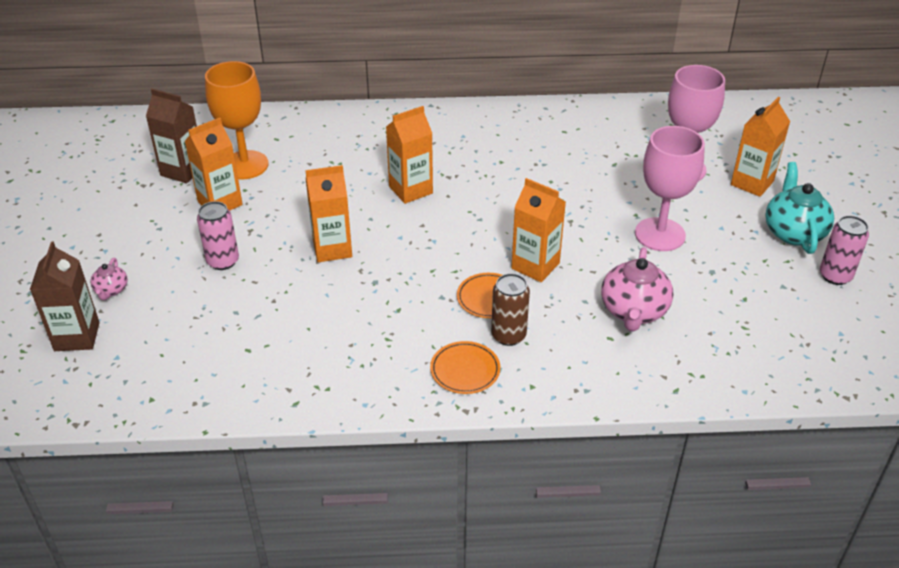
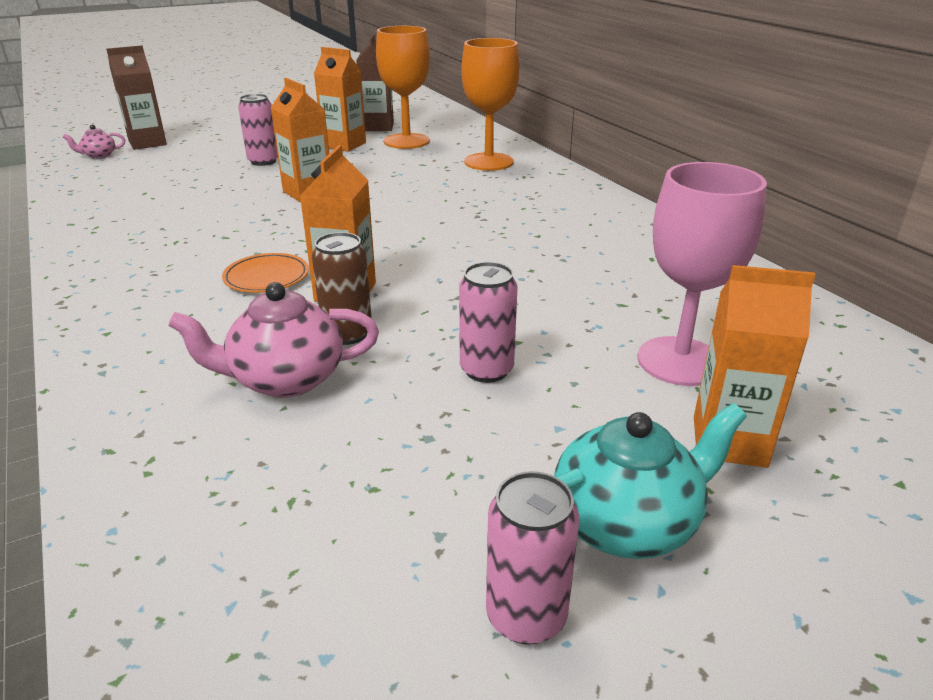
camera: 65 degrees right, 10 degrees down
pink teapot [90,258,128,300] -> pink teapot moved to [63,124,125,158]
orange carton [386,106,433,204] -> none
orange plate [430,341,500,394] -> none
brown can [491,273,530,346] -> brown can moved to [312,232,372,345]
pink goblet [635,126,705,251] -> pink can [459,262,517,383]
none -> orange goblet [461,38,520,171]

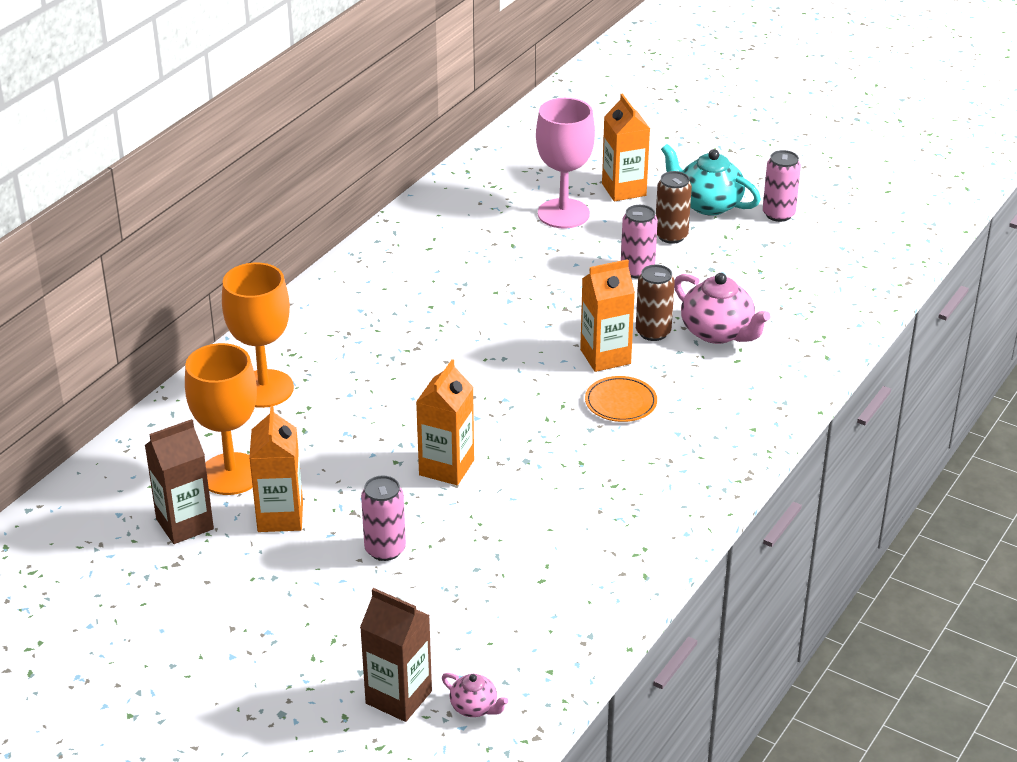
camera: 120 degrees left, 5 degrees up
none -> brown can [656,171,692,244]

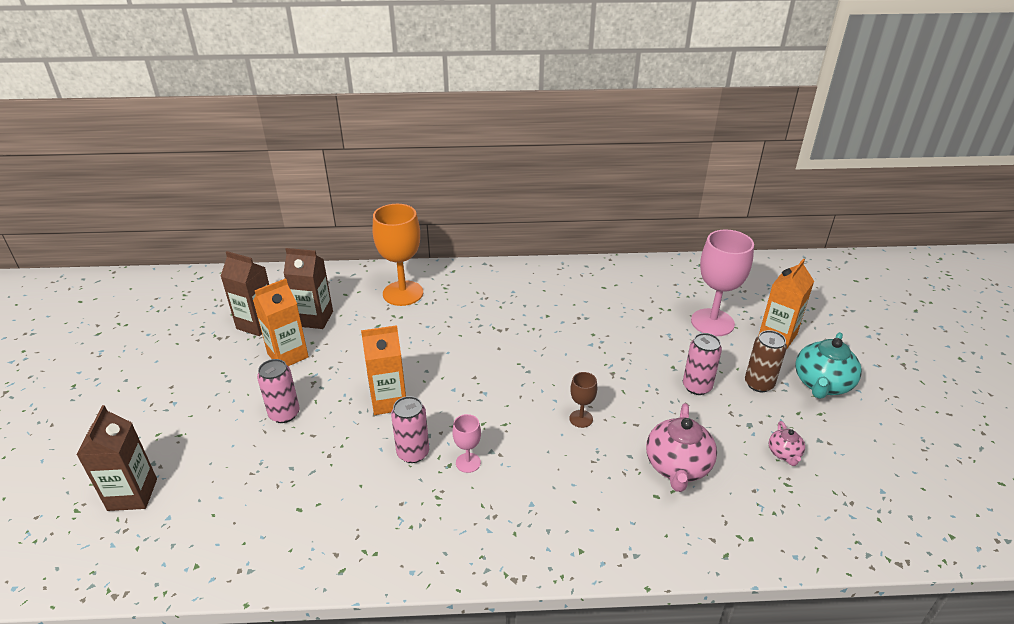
camera: 55 degrees right, 0 degrees up
orange goblet [185,343,257,495] -> brown carton [283,248,333,329]
pink teapot [442,673,508,717] -> pink teapot moved to [769,421,805,466]
orange carton [580,259,635,372] -> brown goblet [569,372,597,428]
orange plate [585,376,657,422] -> none
brown can [636,264,675,341] -> none
turquoise teapot [661,144,761,216] -> turquoise teapot turned 150 degrees counterclockwise [795,332,862,399]
pink can [763,150,801,222] -> pink can moved to [391,396,429,463]
none -> pink goblet [453,414,481,473]

